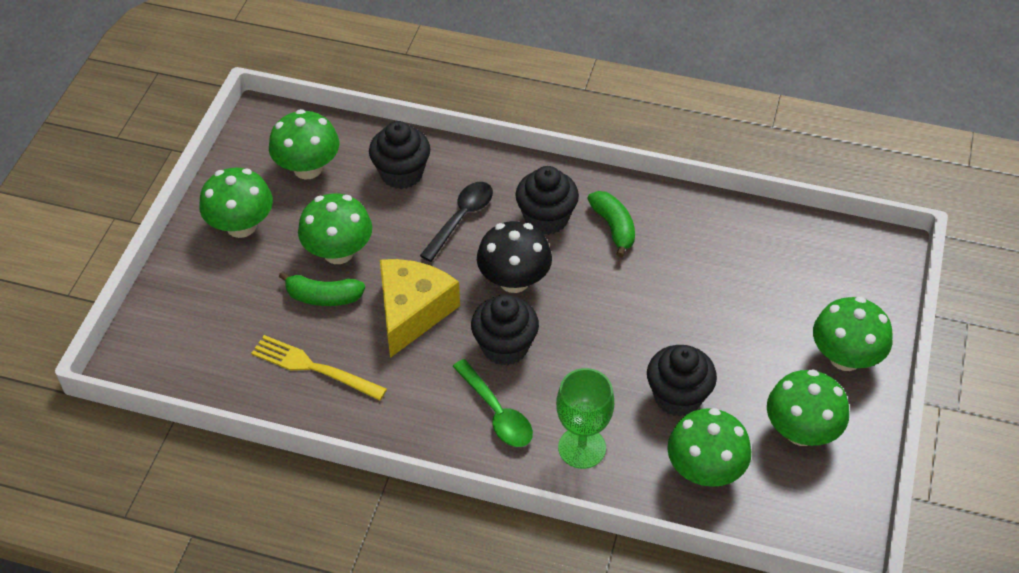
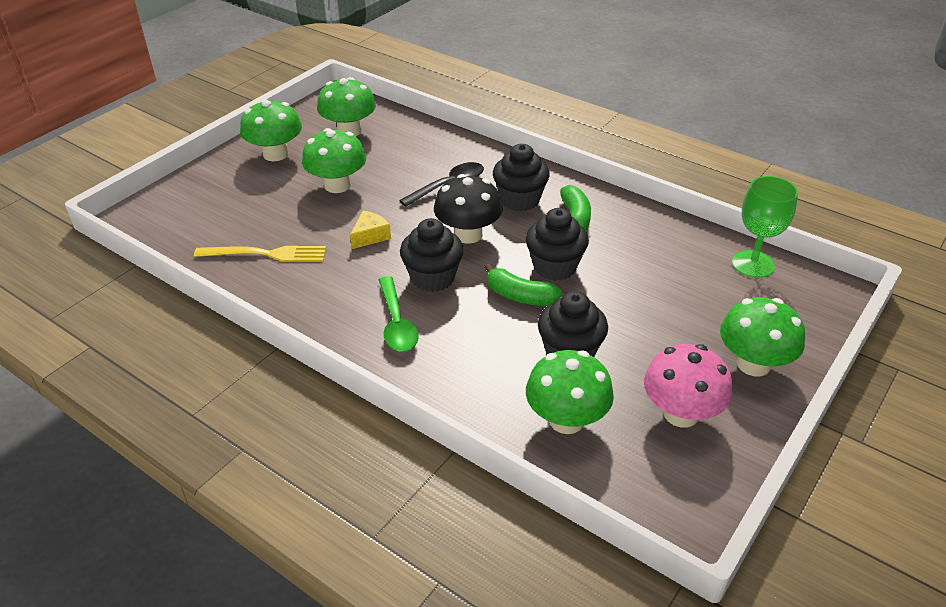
camera: 20 degrees right, 10 degrees down
yellow fork [251,335,387,401] -> yellow fork turned 135 degrees clockwise [194,246,326,262]
green banana [279,271,365,306] -> green banana moved to [484,264,562,306]
black cupcake [369,121,430,189] -> black cupcake moved to [526,208,589,281]
yellow cheese [380,259,460,358] -> yellow cheese [350,210,391,249], size x0.50
green goblet [556,368,614,469] -> green goblet moved to [732,176,798,278]
green mushroom [767,369,849,446] -> pink mushroom [644,344,732,427]

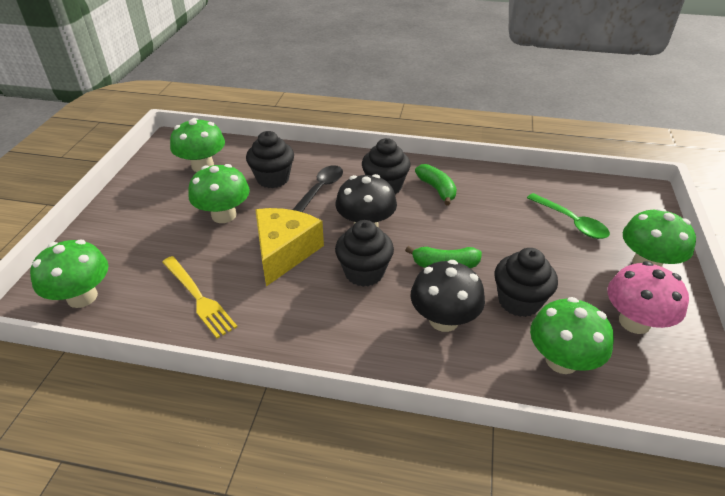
camera: 25 degrees left, 0 degrees up
yellow fork [194,246,326,262] -> yellow fork turned 75 degrees clockwise [162,256,237,339]
green mushroom [240,99,302,161] -> green mushroom moved to [30,239,108,308]
yellow cheese [350,210,391,249] -> yellow cheese [255,208,324,286], size x2.01
green spoon [379,276,419,352] -> green spoon moved to [527,193,610,239]
black cupcake [526,208,589,281] -> black cupcake moved to [246,131,294,188]
green goblet [732,176,798,278] -> none
none -> black mushroom [410,260,485,332]

